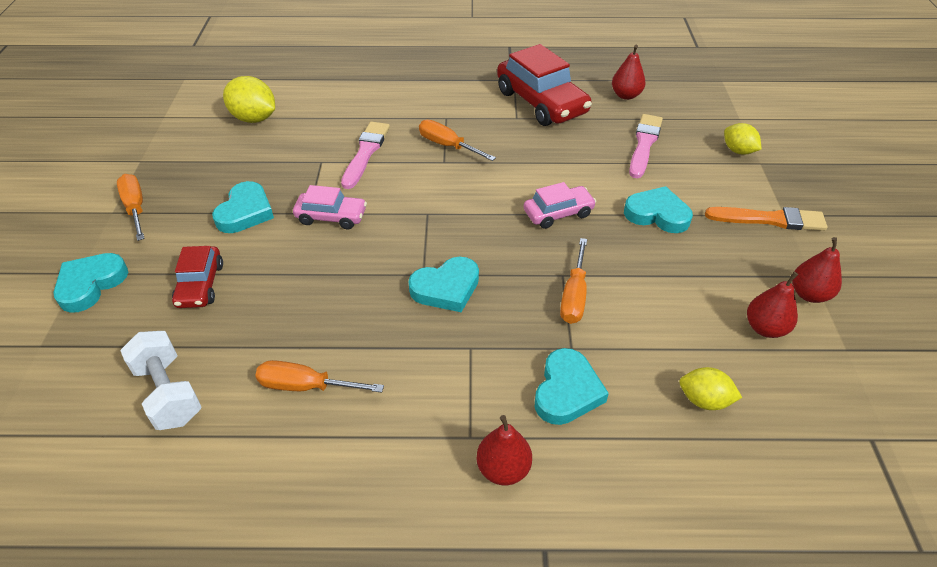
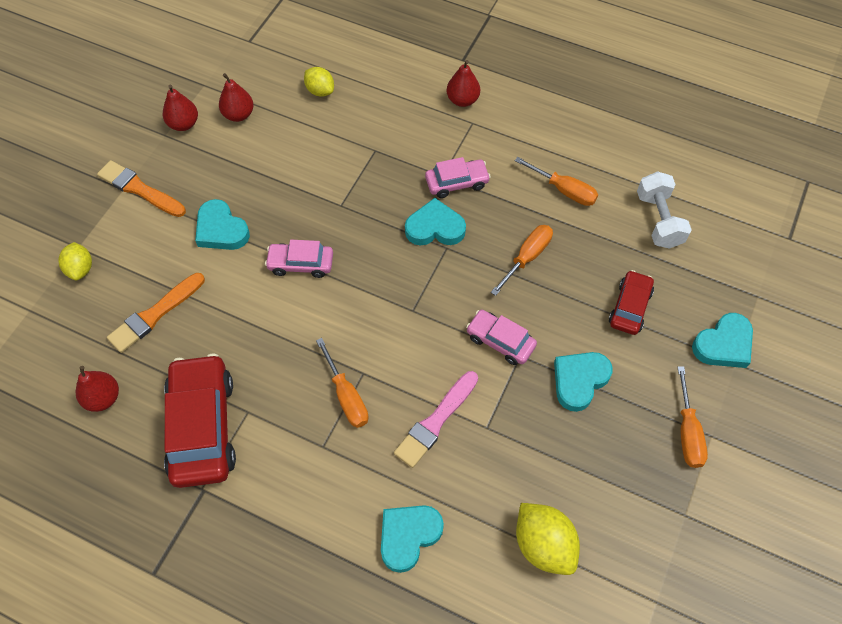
camera: 155 degrees left, 15 degrees up
turquoise heart [535,348,609,425] -> turquoise heart moved to [381,505,444,573]
orange screwdriver [560,238,587,324] -> orange screwdriver moved to [491,225,553,296]
pink brush [629,114,663,178] -> orange brush [107,273,205,353]
none -> pink car [425,157,491,198]

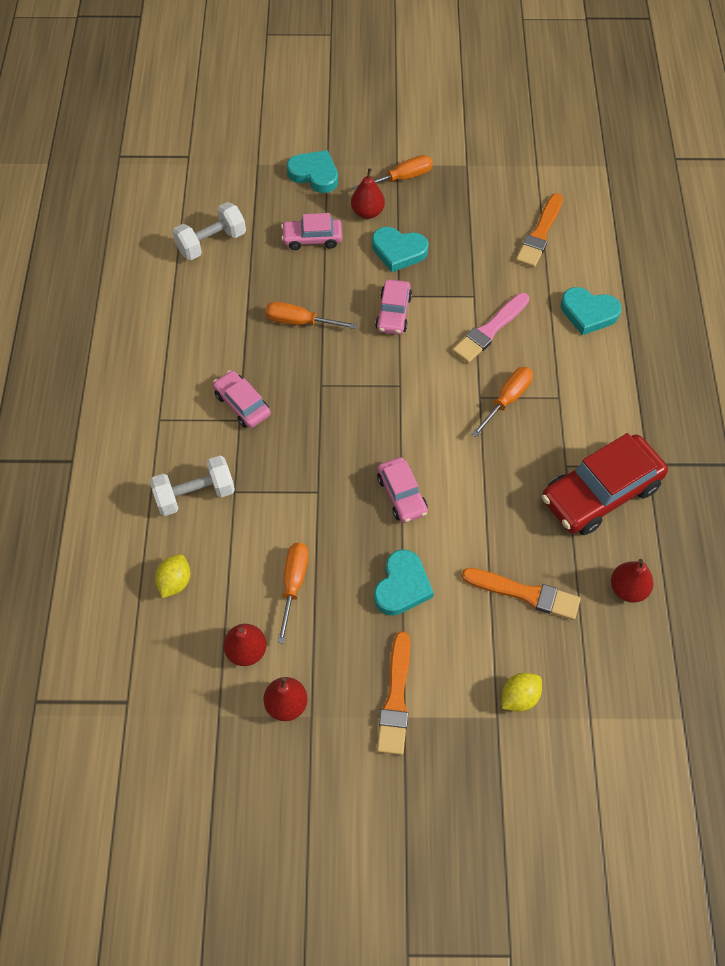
camera: 115 degrees left, 0 degrees up
pink brush [394,371,478,468] -> pink brush turned 120 degrees clockwise [452,293,530,363]
turquoise heart [405,198,466,245] -> none
red pear [447,60,480,107] -> red pear moved to [351,168,385,219]
orange screwdriver [515,157,598,206] -> orange screwdriver moved to [277,543,309,644]
yellow lemon [516,503,580,575] -> orange brush [516,193,563,268]
red car [609,270,654,335] -> pink car [281,213,342,250]
none -> white dumbbell [150,456,235,516]

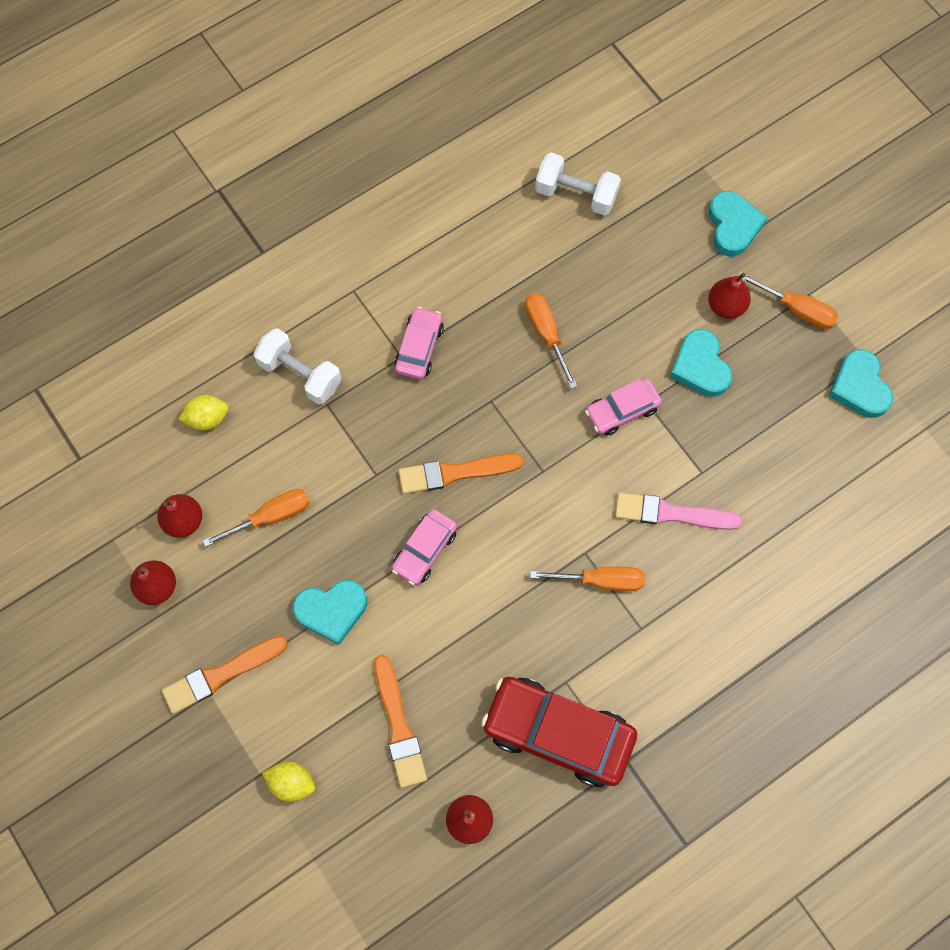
camera: 55 degrees right, 10 degrees up
pink car [281,213,342,250] -> none
orange brush [516,193,563,268] -> orange brush moved to [398,454,523,494]
turquoise heart [561,287,621,335] -> turquoise heart moved to [829,349,893,418]

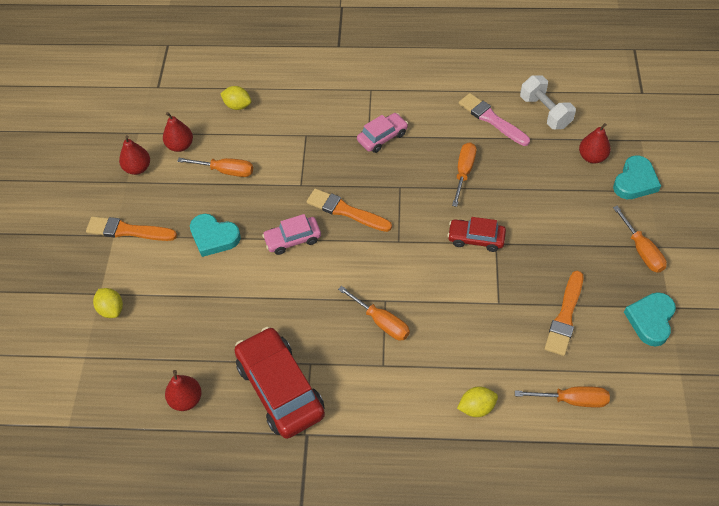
camera: 40 degrees right, 15 degrees down
white dumbbell [254,328,341,405] -> none
orange brush [374,655,427,788] -> orange brush moved to [544,271,583,356]
pink car [585,379,662,436] -> red car [447,217,506,252]
pink brush [615,492,742,530] -> pink brush moved to [458,93,530,146]
turquoise heart [670,329,732,397] -> none
red pear [708,273,751,319] -> red pear moved to [579,123,611,163]
none -> yellow lemon [457,387,498,417]
none -> orange screwdriver [515,386,610,408]

